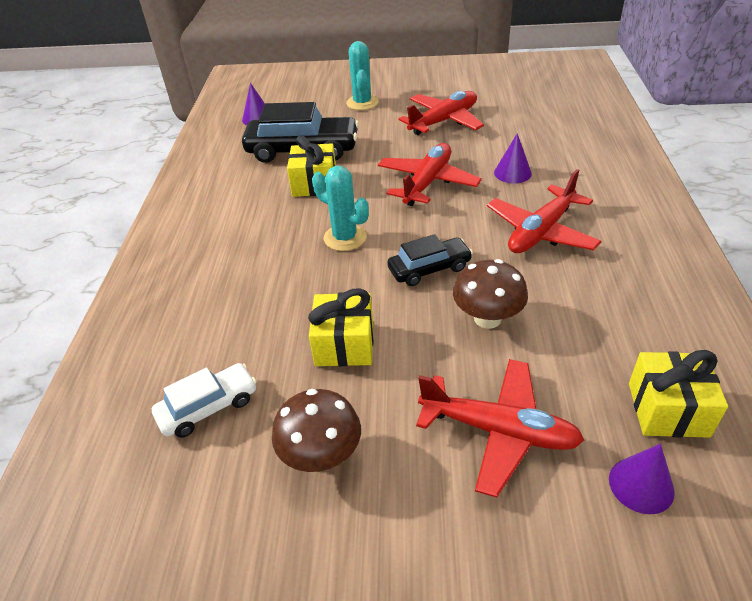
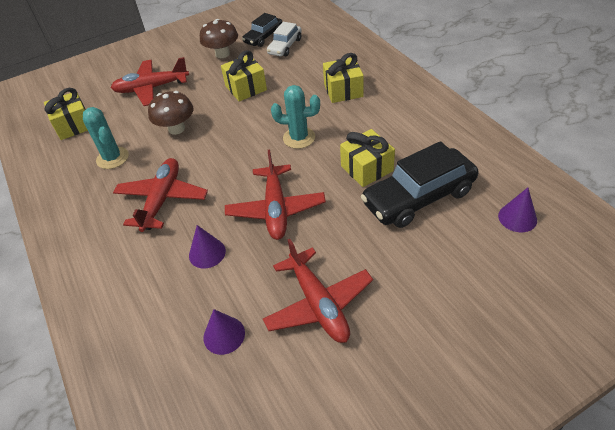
camera: 150 degrees right, 5 degrees up
turquoise cactus [346,41,378,110] -> turquoise cactus moved to [83,107,129,169]
black car [387,234,473,286] -> black car moved to [242,13,283,47]
red plane [399,91,484,135] -> red plane turned 45 degrees counterclockwise [263,239,373,343]
purple cone [609,444,675,514] -> purple cone moved to [203,309,245,355]
none -> yellow gift [323,53,364,103]

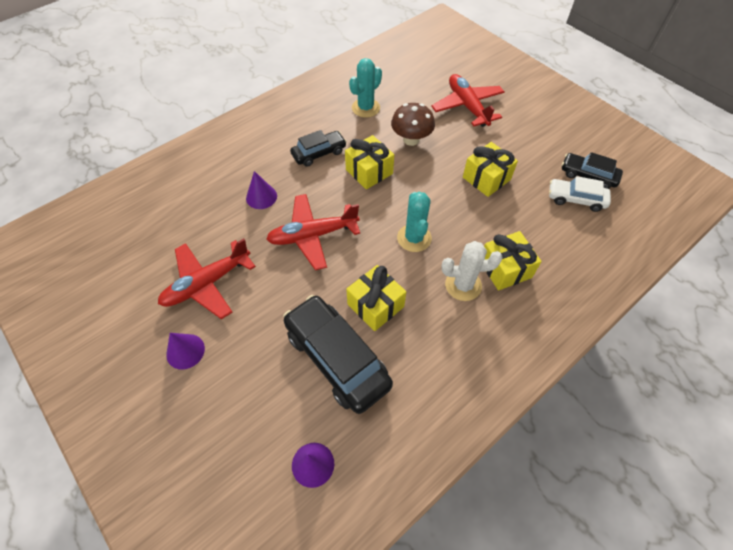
camera: 75 degrees right, 10 degrees up
yellow gift [44,88,88,140] -> yellow gift moved to [345,135,394,189]
red plane [113,158,208,232] -> black car [290,130,347,167]
brown mushroom [200,19,238,58] -> none
purple cone [203,309,245,355] -> purple cone moved to [166,333,205,370]
none -> white cactus [442,241,503,301]

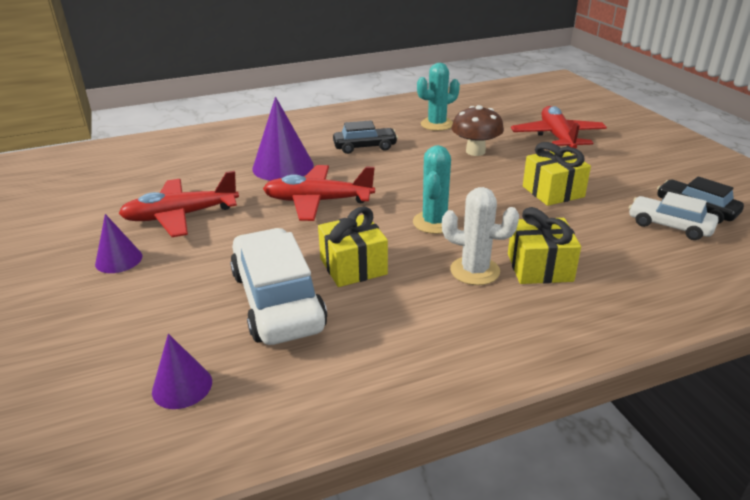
camera: 20 degrees right, 25 degrees down
purple cone [246,171,277,209] -> purple cone [252,97,314,181], size x1.72
black car [283,295,393,414] -> white car [230,228,327,345]
yellow gift [345,135,394,189] -> none

